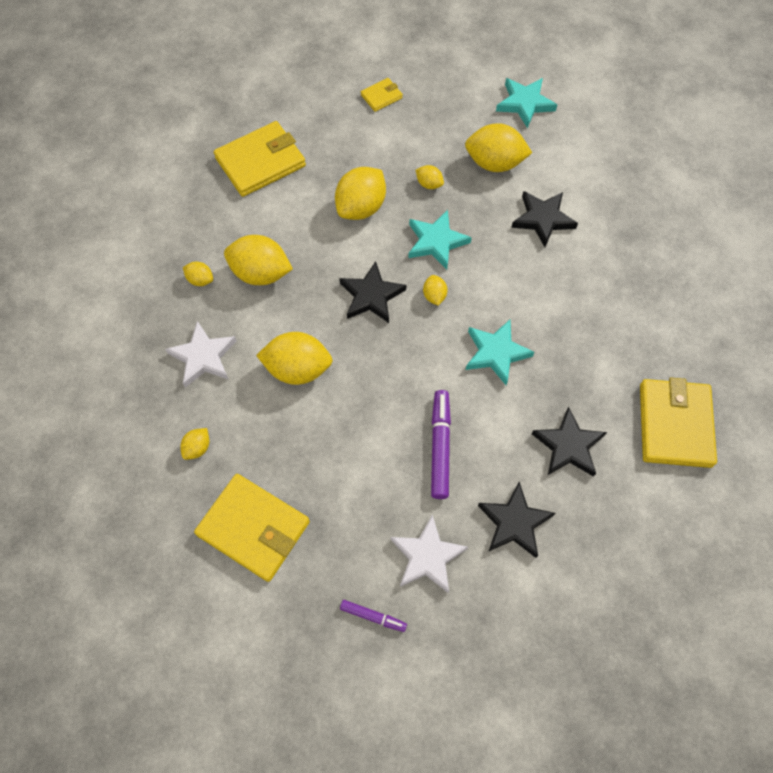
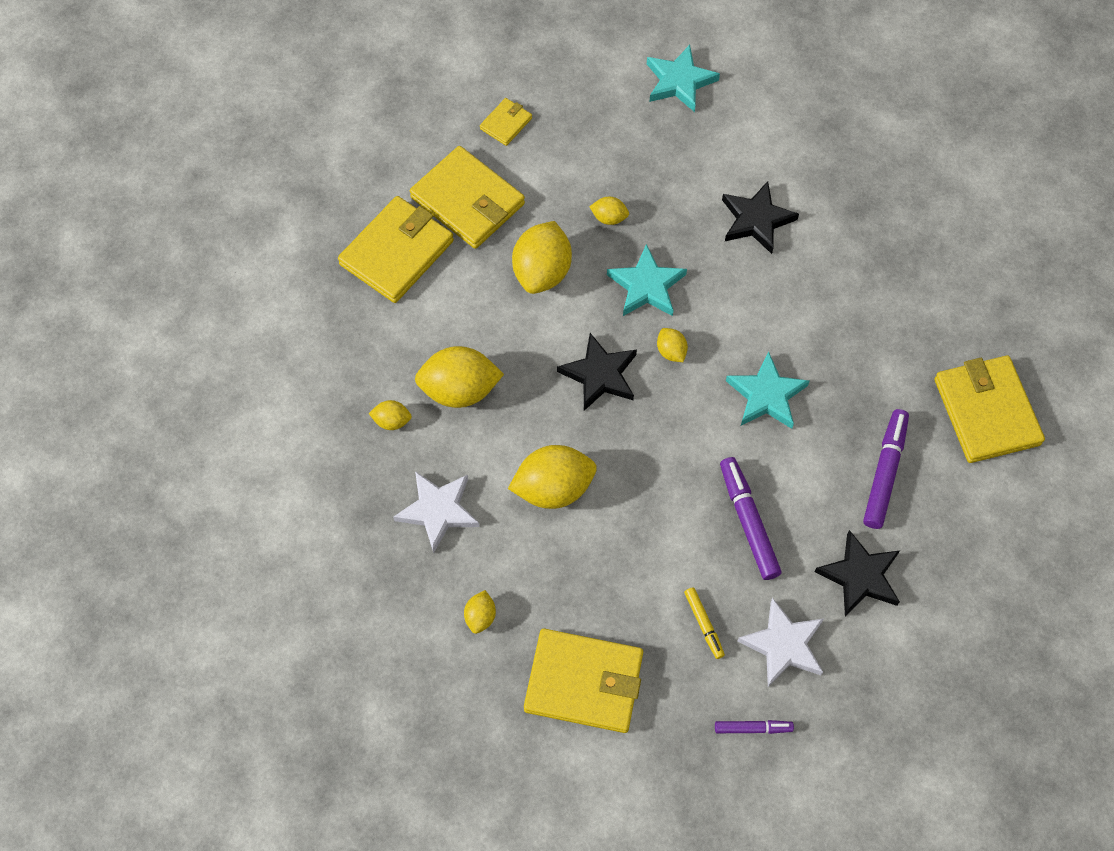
camera: 20 degrees left, 0 degrees up
yellow lemon [465,123,532,172] -> none
black star [532,407,607,477] -> purple marker [863,409,909,529]
none -> yellow wallet [410,146,525,249]
none -> yellow marker [684,587,725,659]

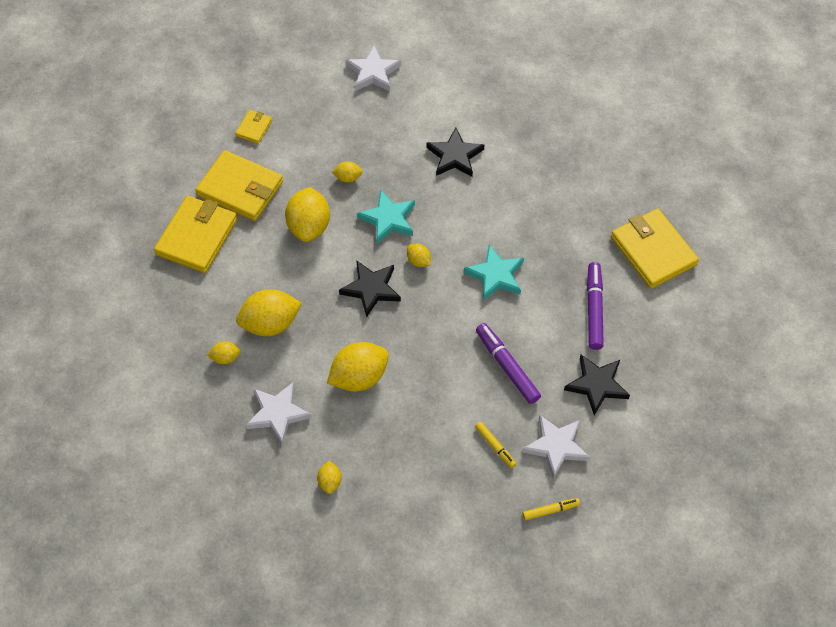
camera: 15 degrees left, 5 degrees down
yellow wallet [524,629,643,733] -> none
turquoise star [647,45,720,112] -> white star [346,46,401,91]
purple marker [715,720,794,734] -> yellow marker [523,498,580,520]

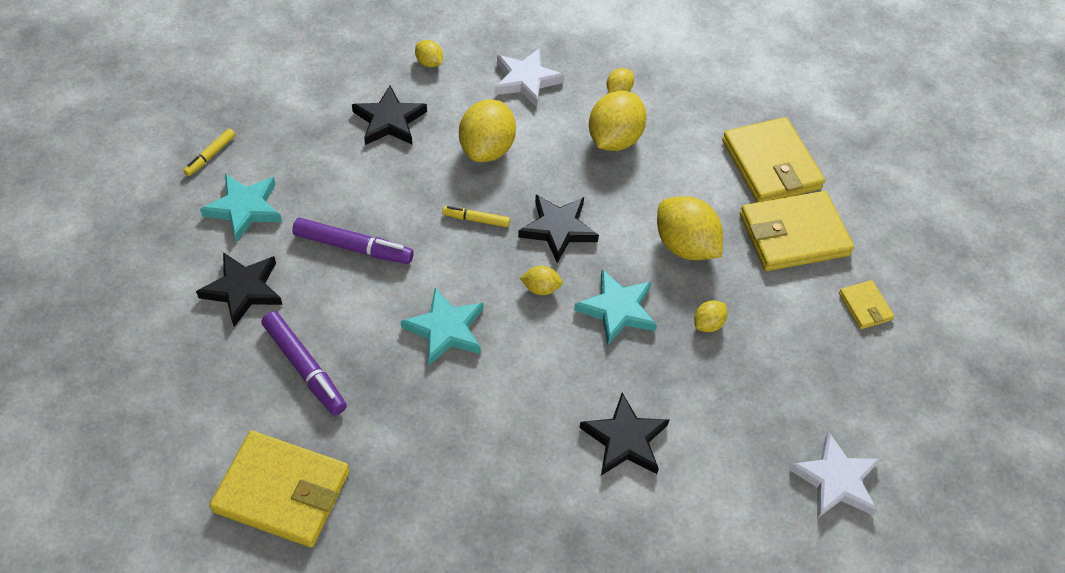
camera: 135 degrees right, 5 degrees down
yellow marker [475,422,516,468] -> yellow marker moved to [442,206,510,227]
white star [522,414,590,479] -> turquoise star [200,174,282,243]
none -> black star [352,85,427,145]

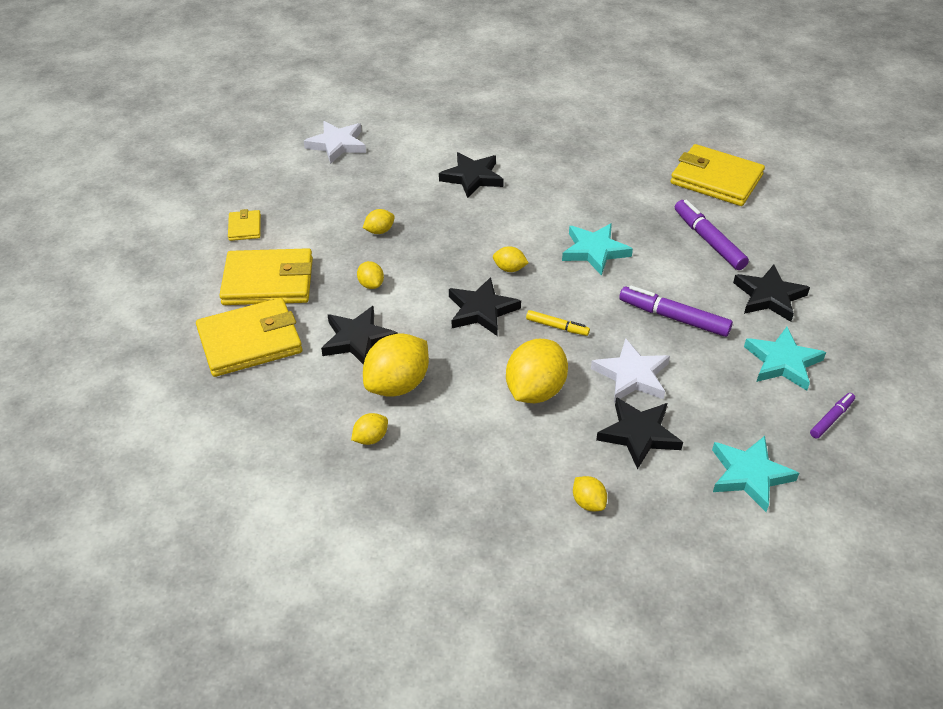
camera: 165 degrees left, 10 degrees down
yellow marker [183,129,235,176] -> purple marker [810,393,855,439]
white star [495,48,565,107] -> white star moved to [591,338,670,402]
turquoise star [574,269,657,346] -> turquoise star moved to [712,436,799,512]
yellow lemon [657,196,723,260] -> yellow lemon [357,261,384,289], size x0.49
yellow wallet [722,117,825,202] -> yellow wallet turned 75 degrees clockwise [196,298,302,377]
none -> black star [321,306,398,365]

